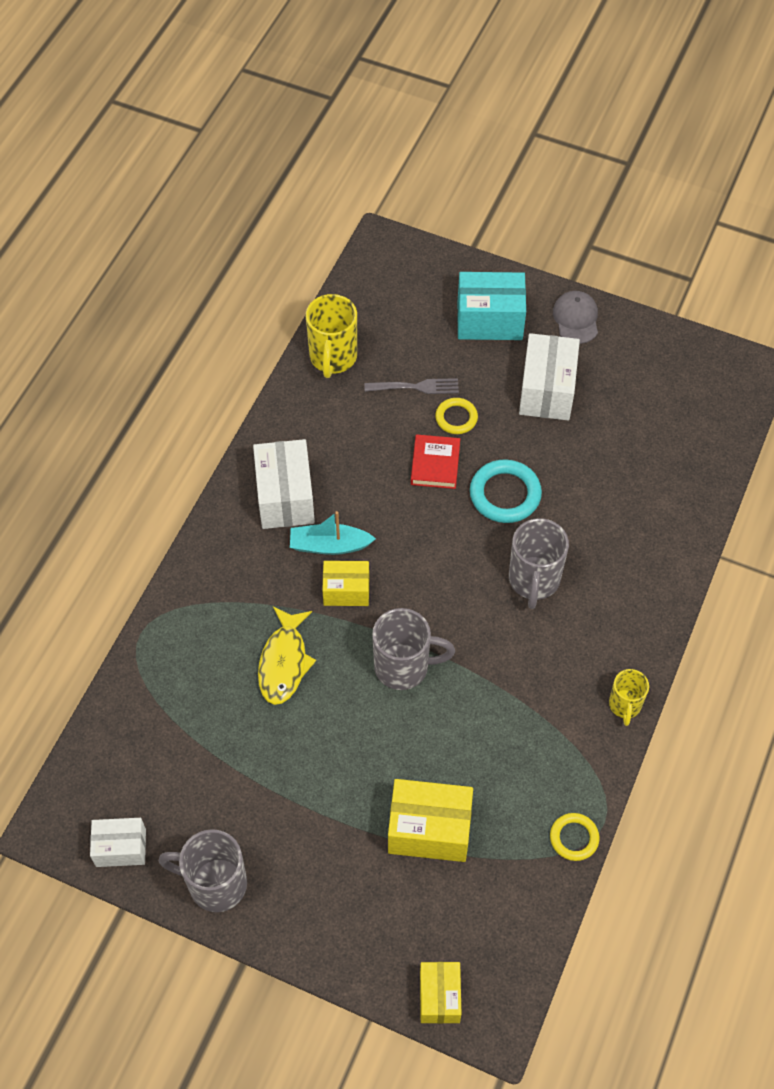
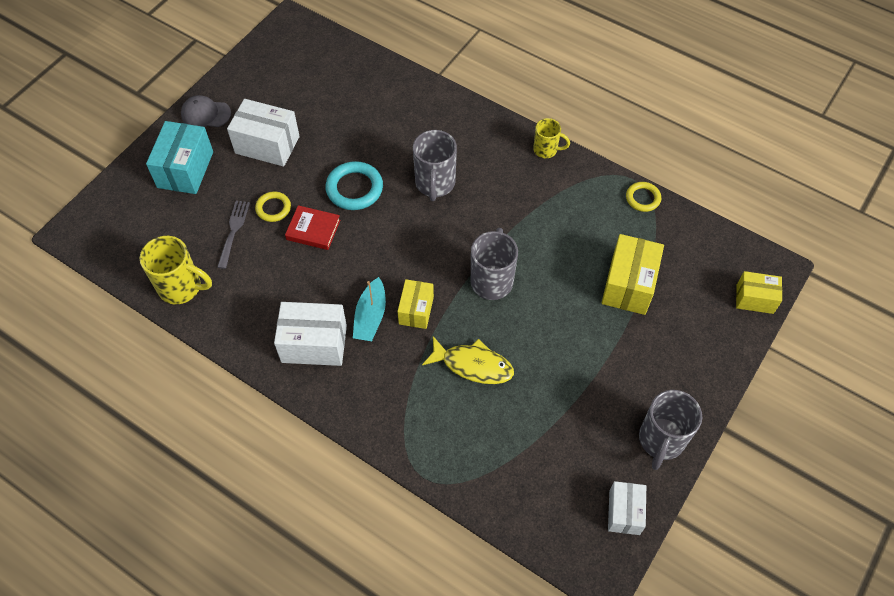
camera: 80 degrees left, 0 degrees up
grey mug [509,518,569,609] -> grey mug turned 75 degrees clockwise [413,130,457,201]

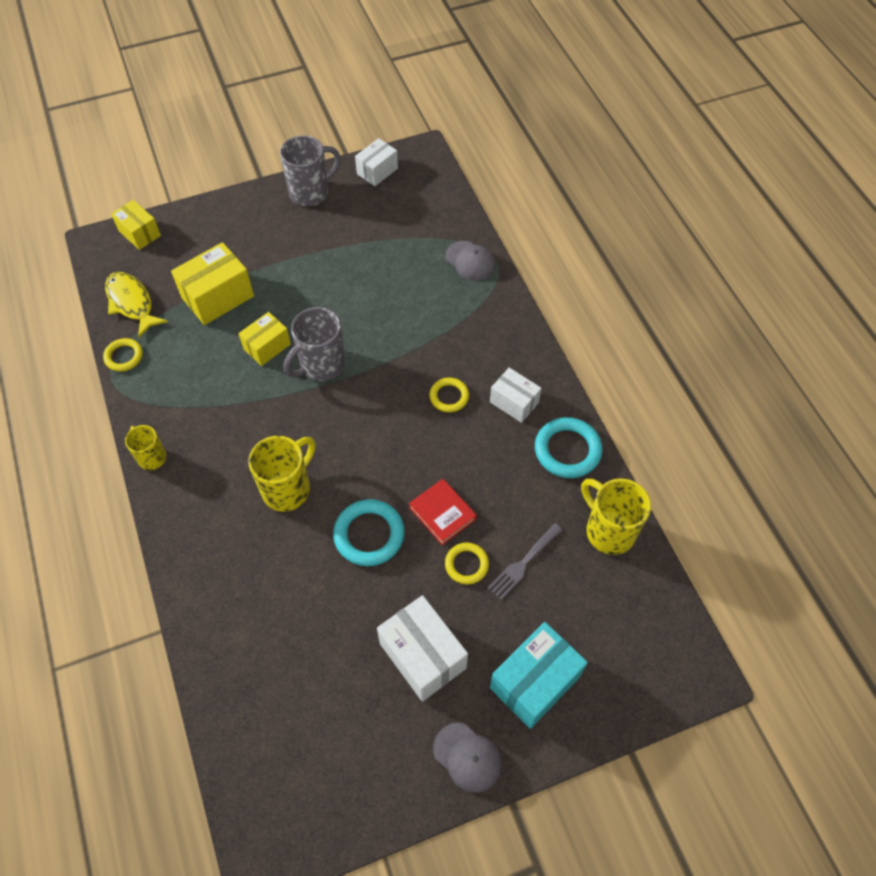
camera: 145 degrees left, 0 degrees up
white box [274,302,347,366] -> white box [490,368,541,423], size x0.63
turquoise boat [353,277,386,341] -> yellow ring [429,378,469,412]
yellow box [397,279,434,329] -> yellow box moved to [238,312,291,366]
grey mug [413,130,457,201] -> yellow mug [249,436,315,512]
yellow fish [422,336,514,384] -> yellow fish moved to [105,272,168,338]
none -> grey cap [445,241,495,281]
none -> turquoise ring [535,417,602,478]

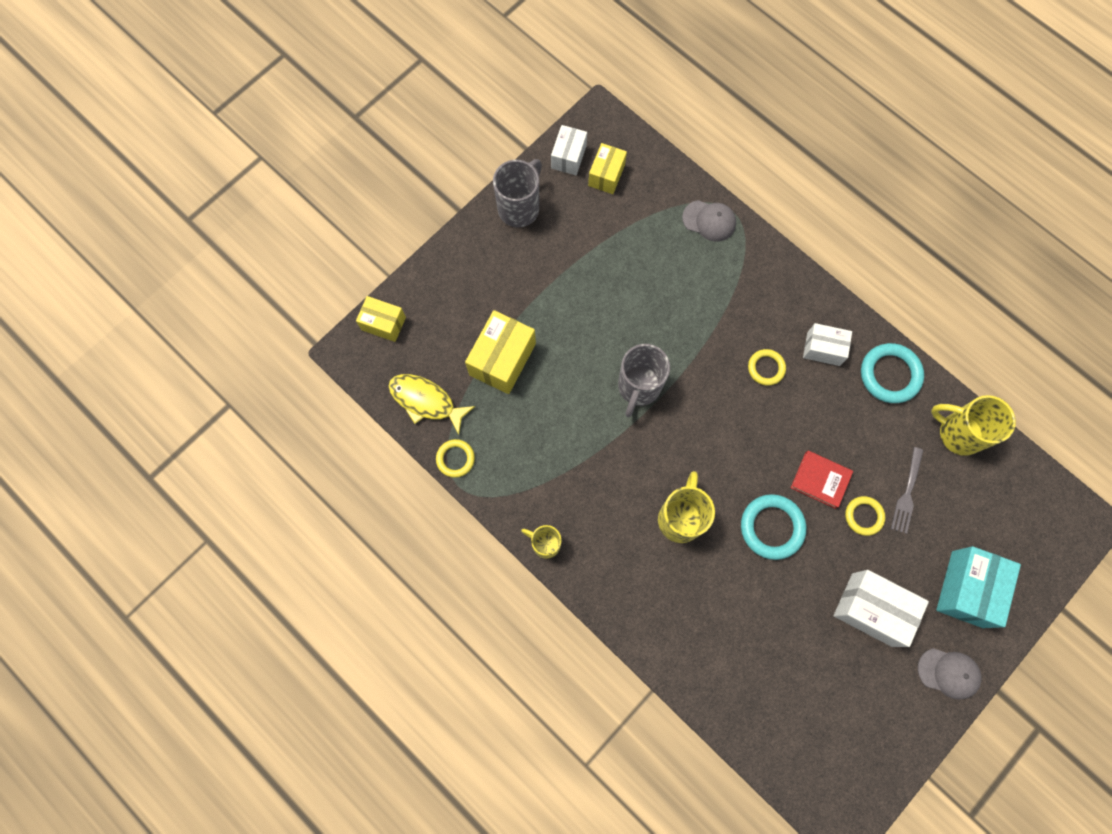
camera: 25 degrees left, 15 degrees up
yellow box [238,312,291,366] -> yellow box moved to [588,143,627,194]

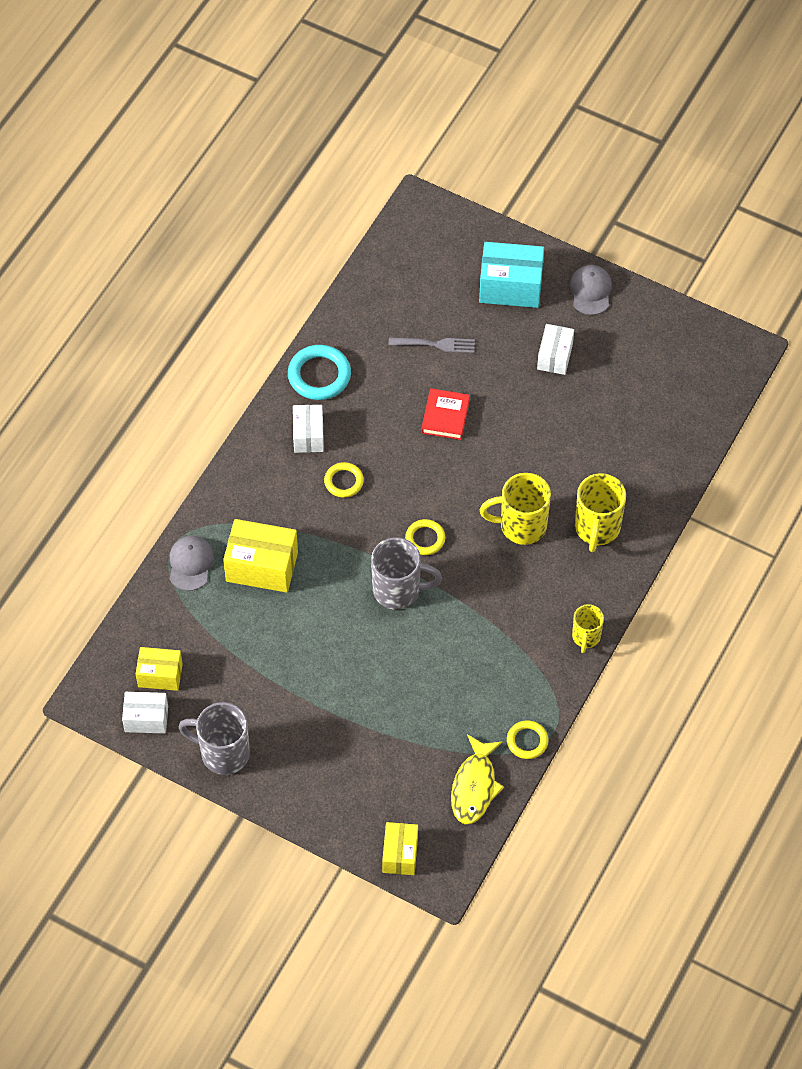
camera: 105 degrees left, 15 degrees down
yellow box [465,310,536,394] -> yellow box moved to [223,519,298,593]
turquoise ring [741,494,806,560] -> none
white box [834,570,929,647] -> white box [537,324,574,375], size x0.63
yellow ring [845,496,885,536] -> yellow ring moved to [405,519,445,555]
yellow mug [931,395,1016,456] -> yellow mug moved to [575,473,626,552]

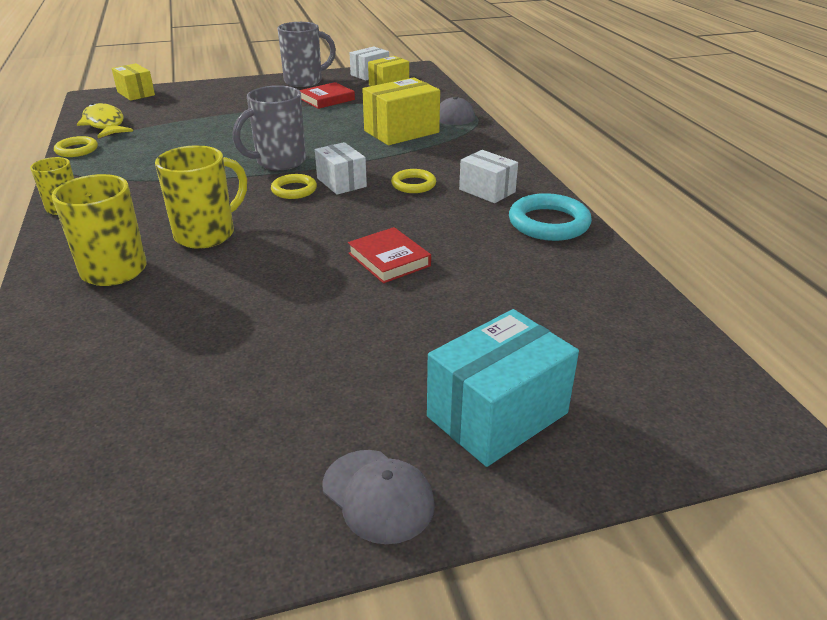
camera: 135 degrees right, 25 degrees down
grey fork [389,338,475,353] -> none
white box [537,324,574,375] -> white box moved to [315,142,367,195]
none -> red book [299,82,355,109]

